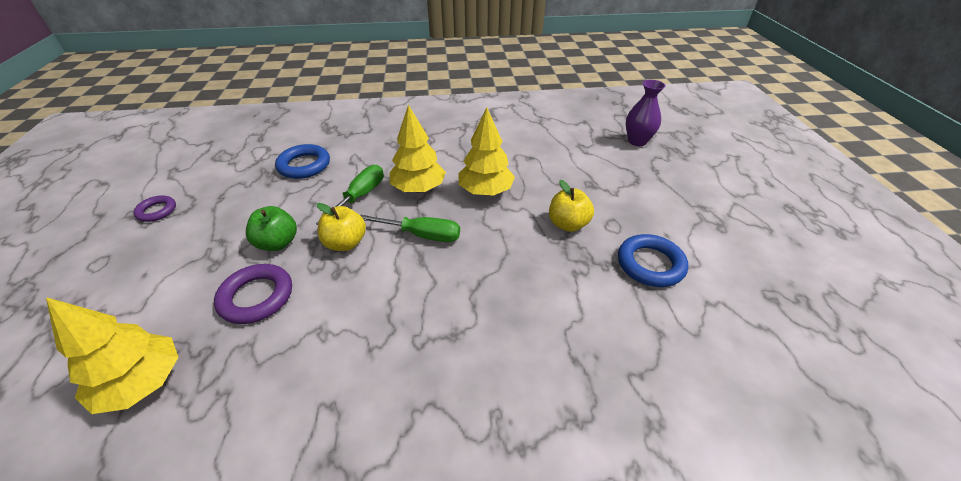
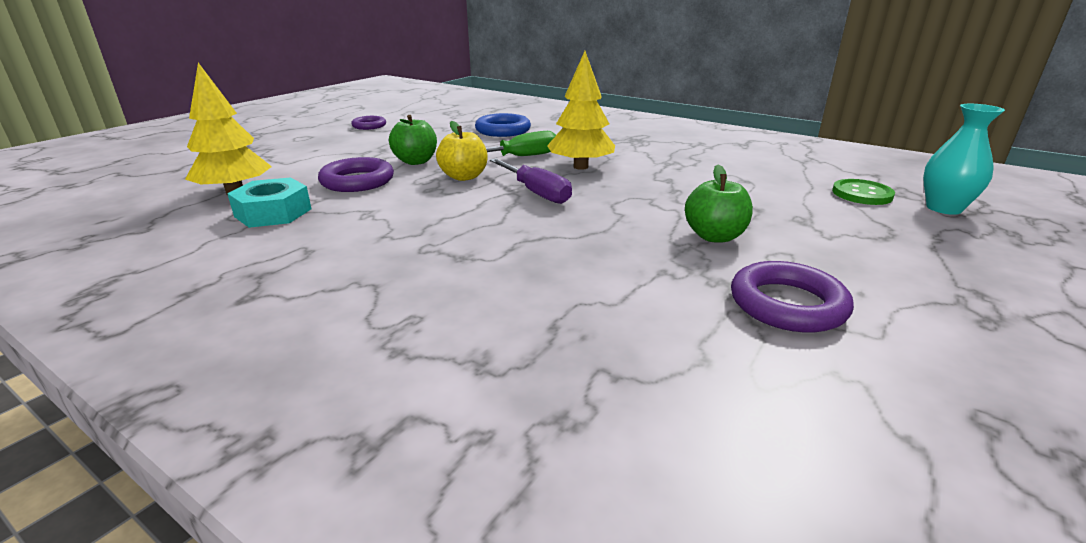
camera: 40 degrees right, 15 degrees down
green screwdriver [360,215,460,242] -> purple screwdriver [490,158,572,204]
yellow tree [458,107,515,196] -> none
yellow apple [549,180,594,232] -> green apple [685,165,753,243]
blue ring [618,234,688,287] -> purple ring [731,261,854,333]
purple vase [626,80,666,146] -> turquoise vase [923,104,1005,215]
none -> turquoise nut [227,177,312,228]
none -> green button [832,179,895,205]

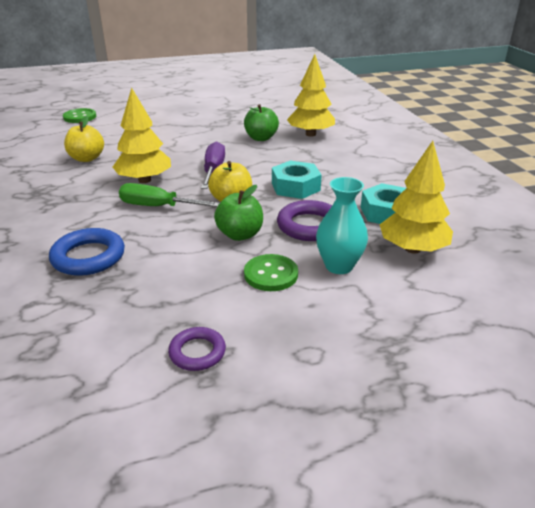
camera: 140 degrees left, 5 degrees up
green apple [685,165,753,243] -> green apple moved to [244,104,279,141]
purple ring [731,261,854,333] -> none
turquoise vase [923,104,1005,215] -> turquoise vase moved to [316,177,368,274]
none -> yellow apple [64,116,104,162]
none -> green button [244,254,298,291]
none -> turquoise nut [272,161,322,199]
none -> yellow tree [287,54,335,137]

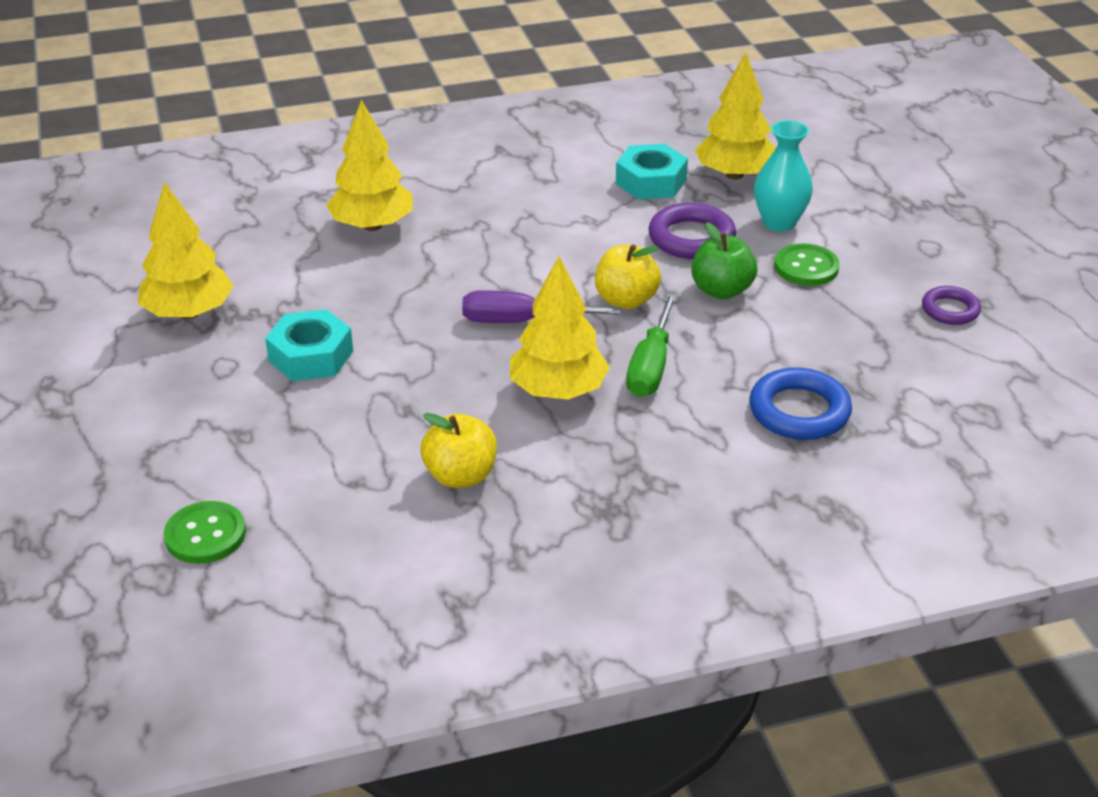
camera: 90 degrees left, 5 degrees up
green apple [244,104,279,141] -> none
turquoise nut [272,161,322,199] -> turquoise nut moved to [265,309,353,381]
none -> yellow tree [138,182,234,319]

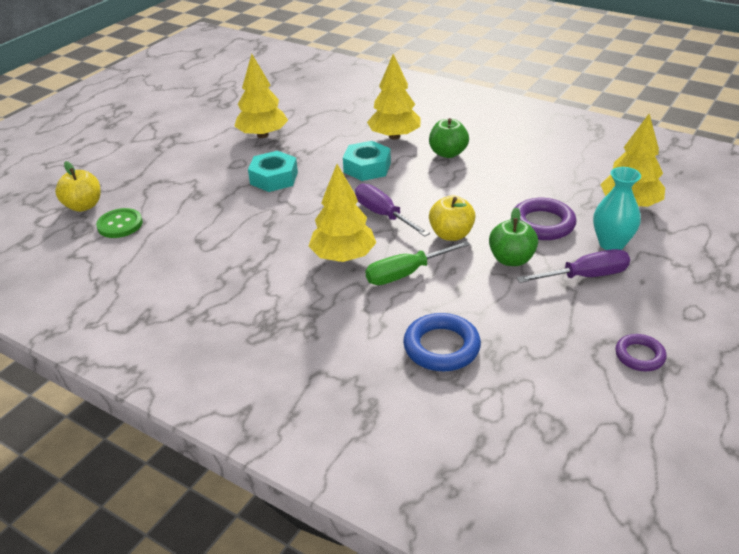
camera: 50 degrees right, 0 degrees up
yellow apple [421,413,497,488] -> yellow apple moved to [55,161,101,212]
turquoise nut [616,144,688,199] -> turquoise nut moved to [343,141,391,181]
green button [774,243,839,286] -> purple screwdriver [517,249,630,283]
none -> green apple [429,118,469,158]

